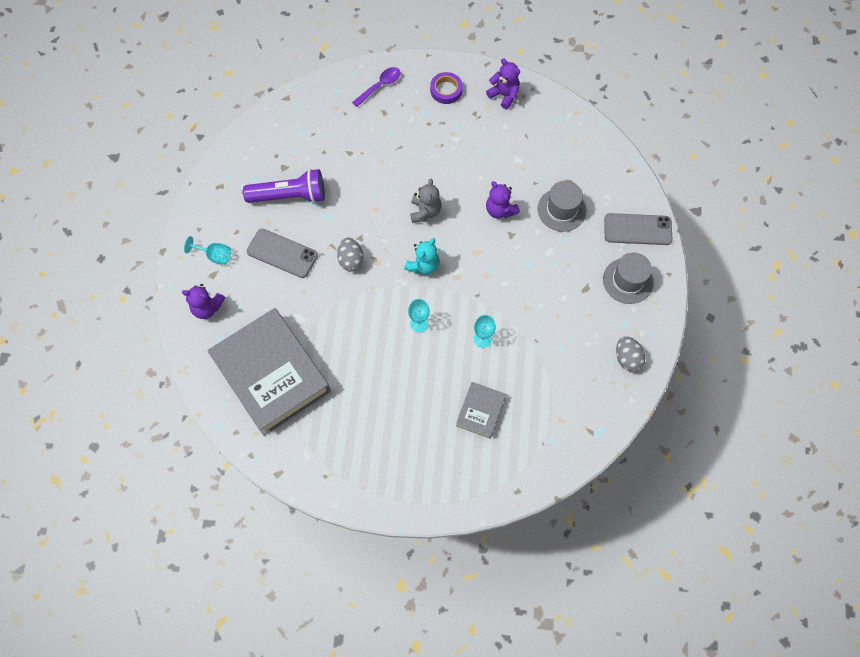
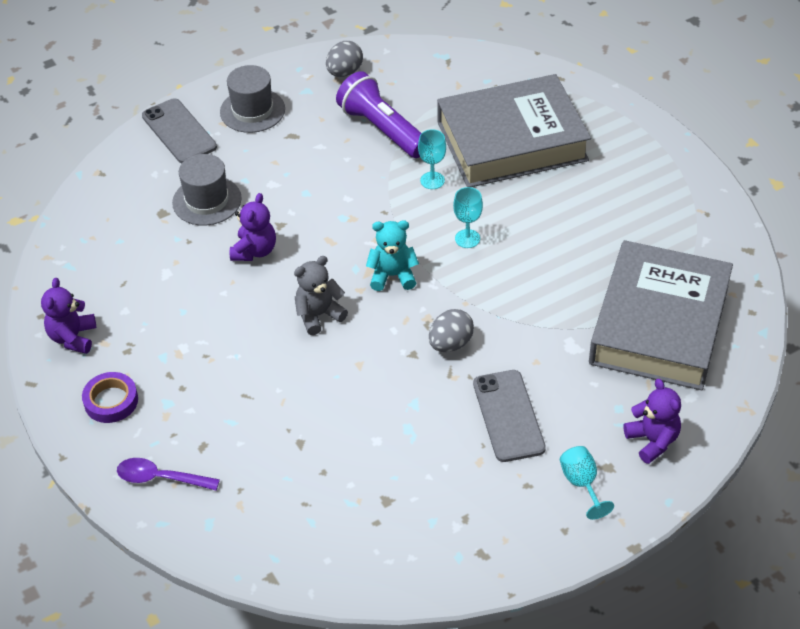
camera: 125 degrees left, 20 degrees down
purple flashlight [243,169,325,203] -> purple flashlight moved to [336,71,421,158]
grey book [456,382,506,438] -> grey book [437,74,591,187], size x2.19

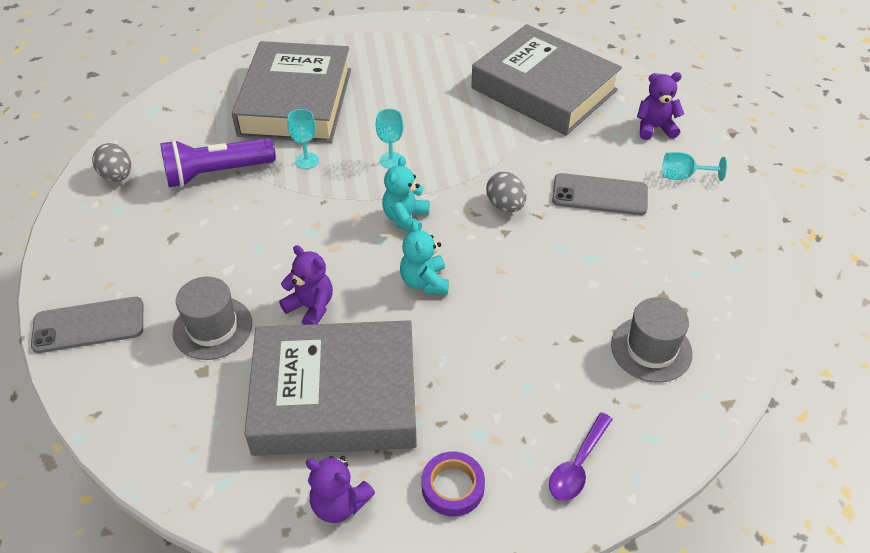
camera: 70 degrees left, 0 degrees up
grey hat [220,65,285,133] -> grey hat moved to [611,297,693,383]
grey teddy bear [294,256,348,335] -> turquoise teddy bear [400,221,449,295]
none -> grey book [244,320,417,456]

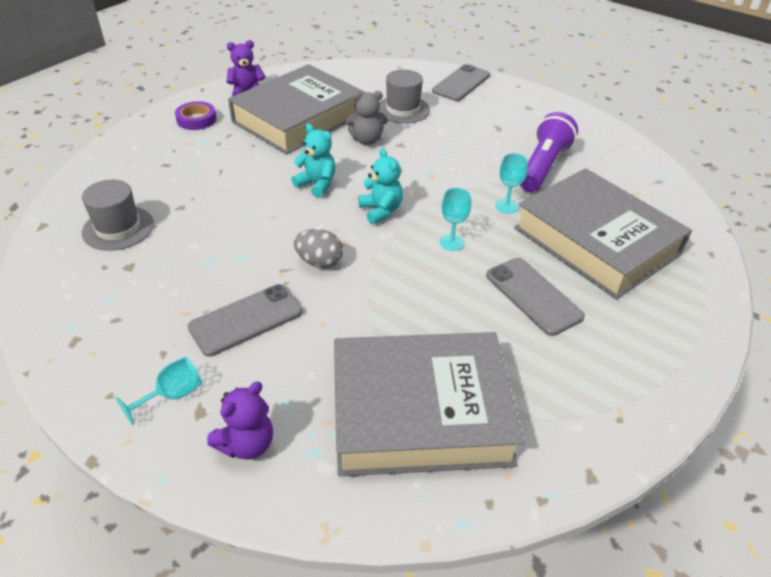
camera: 135 degrees right, 5 degrees down
grey egg [92,143,131,182] -> none
purple teddy bear [279,245,333,325] -> grey teddy bear [345,91,388,145]
purple spoon [549,412,613,501] -> none
none -> grey phone [486,258,585,336]

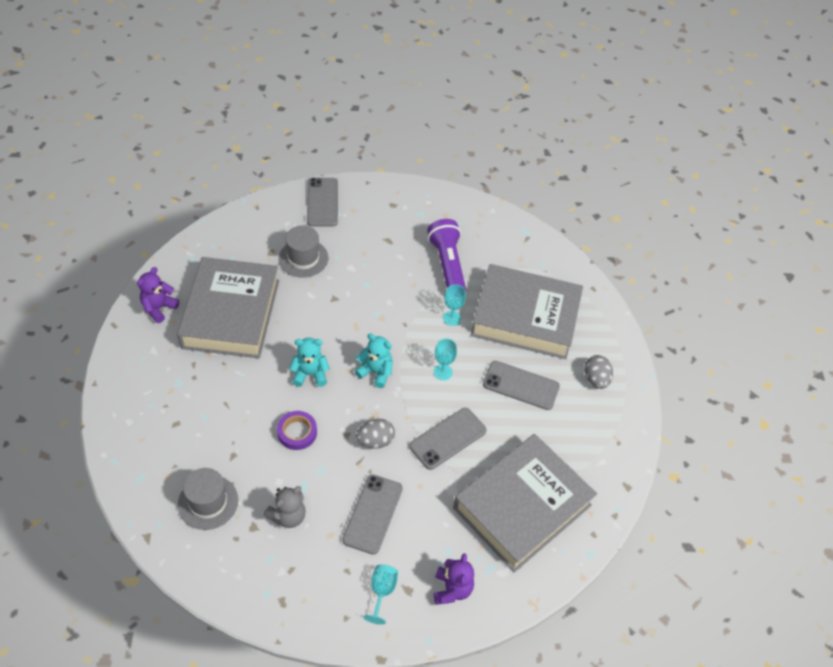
camera: 40 degrees left, 10 degrees up
purple tape [175,101,216,130] -> purple tape moved to [277,411,317,450]
grey teddy bear [345,91,388,145] -> grey teddy bear moved to [264,486,306,528]
none -> grey phone [410,408,486,470]
none -> grey egg [584,355,613,389]

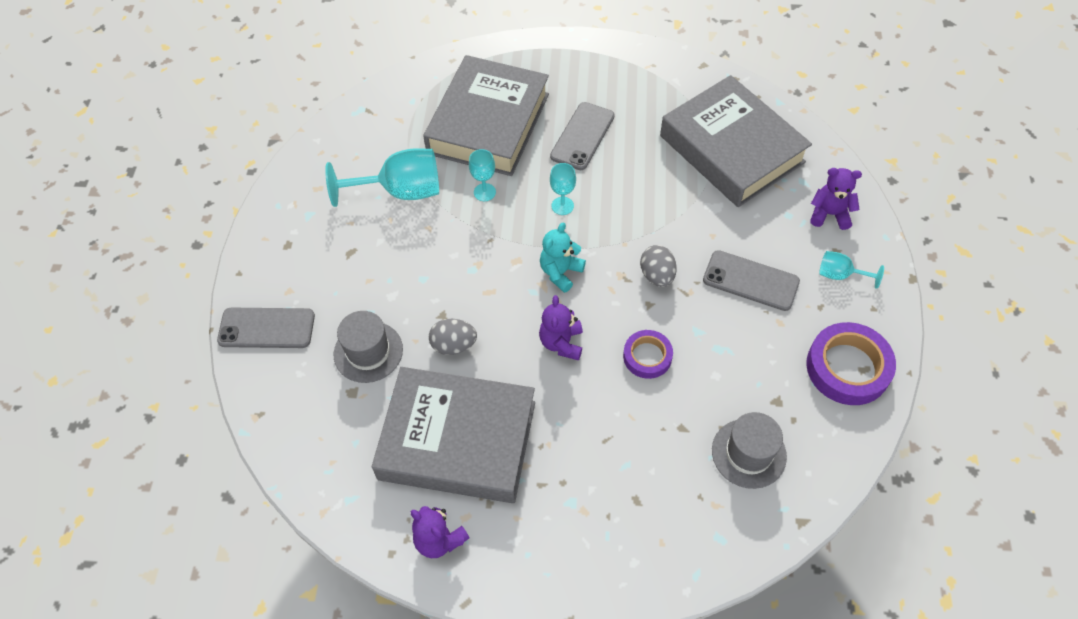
camera: 80 degrees left, 5 degrees up
grey teddy bear [264,486,306,528] -> none
turquoise teddy bear [290,338,330,387] -> purple teddy bear [539,295,583,361]
grey phone [410,408,486,470] -> none
purple flashlight [427,219,466,291] -> turquoise goblet [325,148,439,207]
grey egg [584,355,613,389] -> grey egg moved to [429,319,477,355]
none -> purple tape [806,322,896,405]

